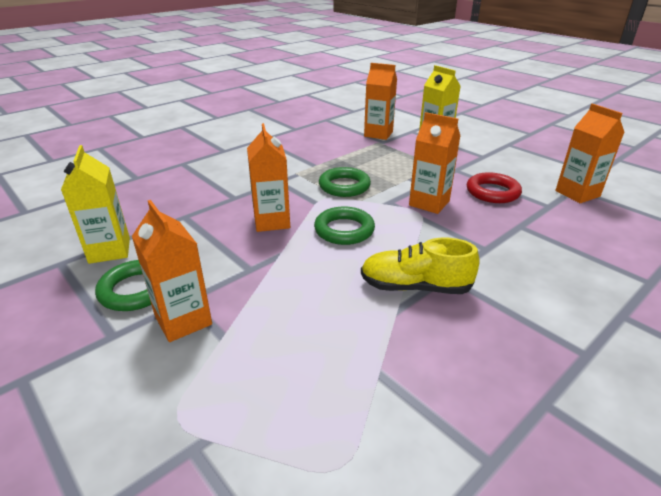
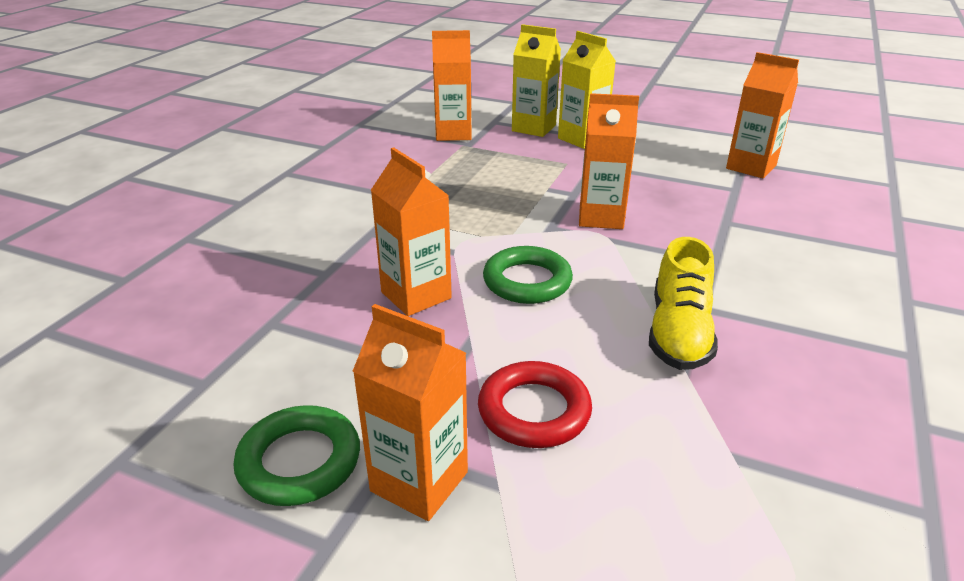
camera: 25 degrees left, 0 degrees up
yellow carton [61,145,130,264] -> yellow carton moved to [558,31,616,149]
green ring [319,167,371,197] -> none
yellow shoe [361,238,479,294] -> yellow shoe turned 60 degrees counterclockwise [649,237,718,370]
red ring [467,172,522,203] -> red ring moved to [478,361,592,448]

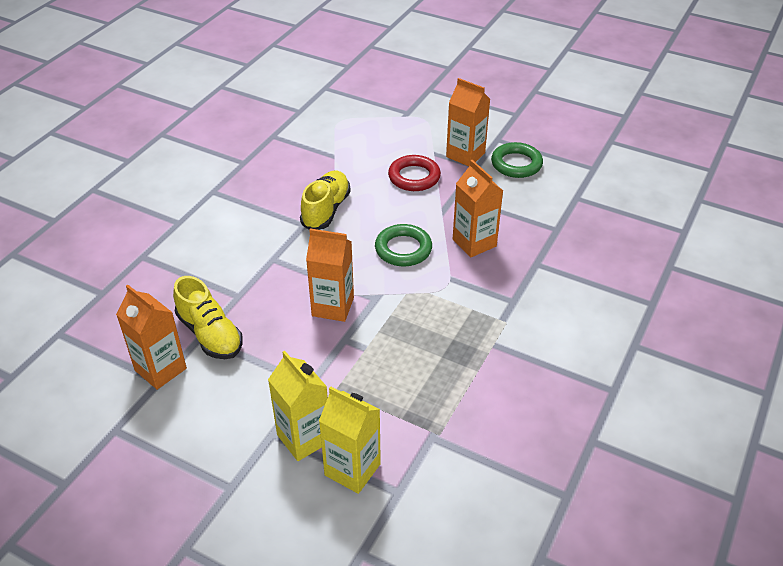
camera: 175 degrees left, 10 degrees up
orange carton [432,30,472,141] -> none
none -> yellow shoe [173,276,243,359]

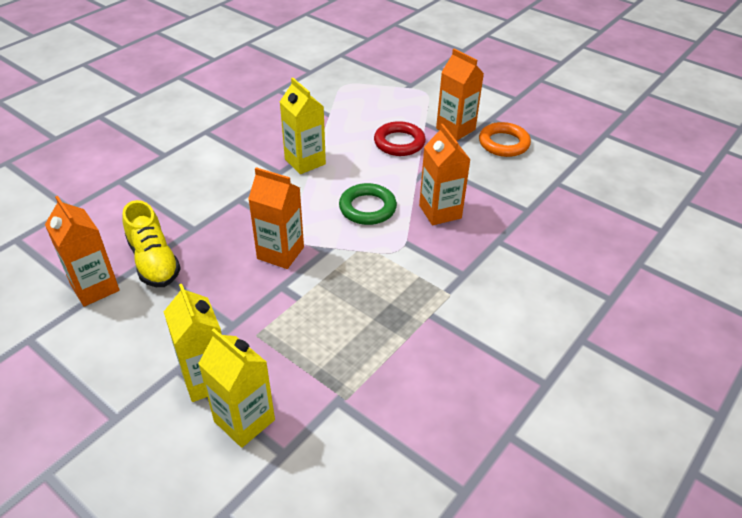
camera: 10 degrees right, 0 degrees up
yellow shoe [300,171,351,230] -> yellow carton [280,78,326,174]
green ring [491,142,543,178] -> orange ring [479,122,531,157]

